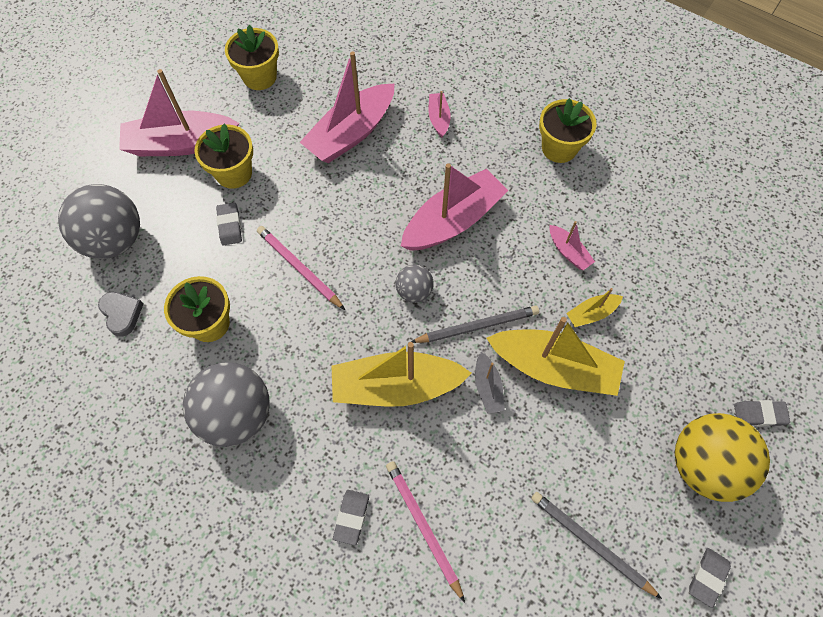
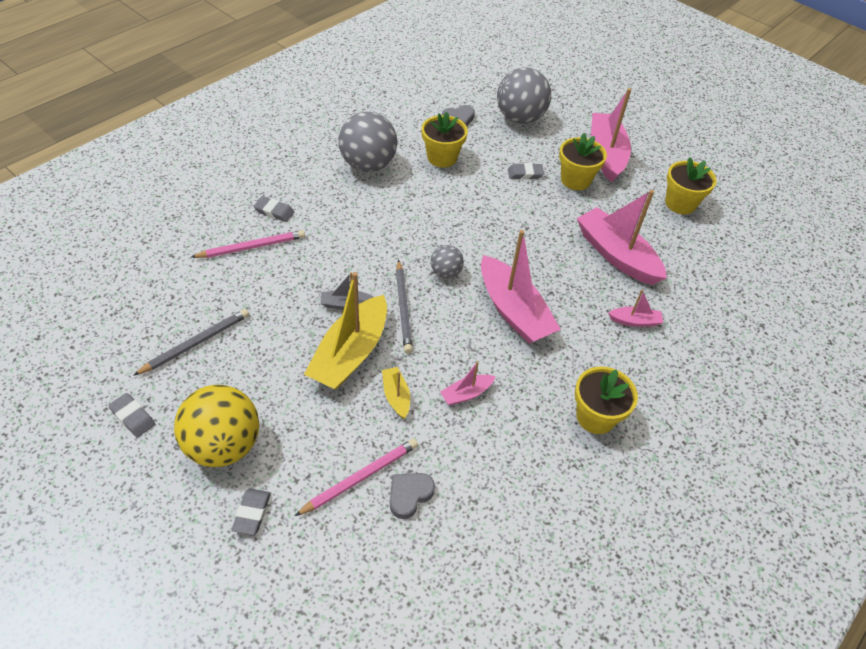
camera: 95 degrees right, 15 degrees down
pink pencil [257,226,345,310] -> pink pencil moved to [295,438,418,516]
yellow boat [331,342,471,407] -> none
none -> grey heart [390,473,435,519]

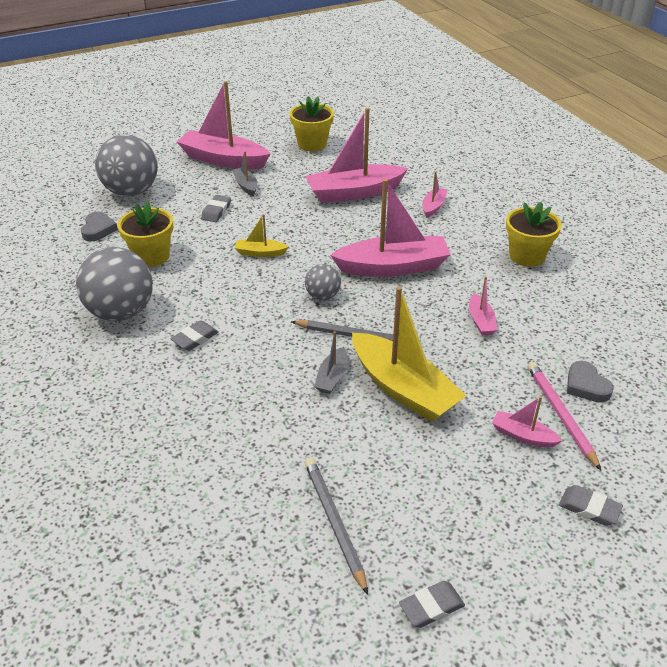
camera: 65 degrees left, 10 degrees down
yellow ball [174,385,259,467] -> none
pink pencil [191,230,305,258] -> none
grey eraser [253,196,294,222] -> grey eraser moved to [170,320,219,351]
yellow boat [382,367,410,419] -> yellow boat moved to [235,214,289,257]
yellow flower pot [559,133,607,190] -> grey boat [232,151,257,196]
none -> pink boat [492,396,562,447]

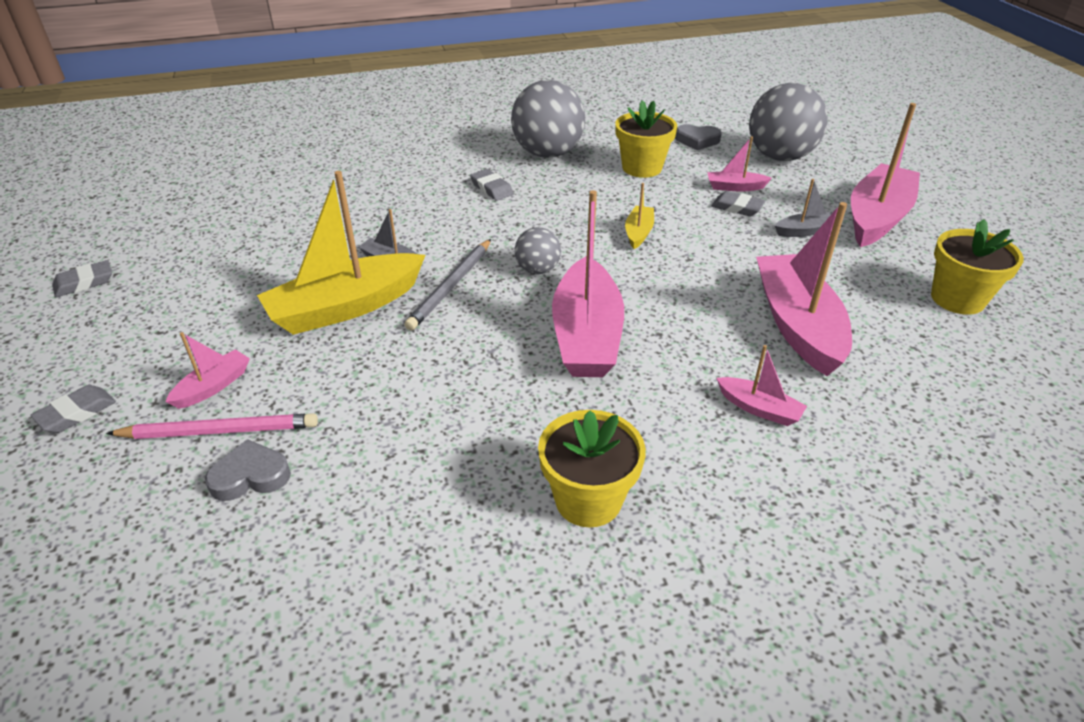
camera: 100 degrees right, 0 degrees up
grey pencil [305,458,368,595] -> none
grey eraser [399,581,465,628] -> grey eraser turned 75 degrees clockwise [52,260,112,297]
pink boat [469,276,498,336] -> pink boat moved to [707,136,772,192]

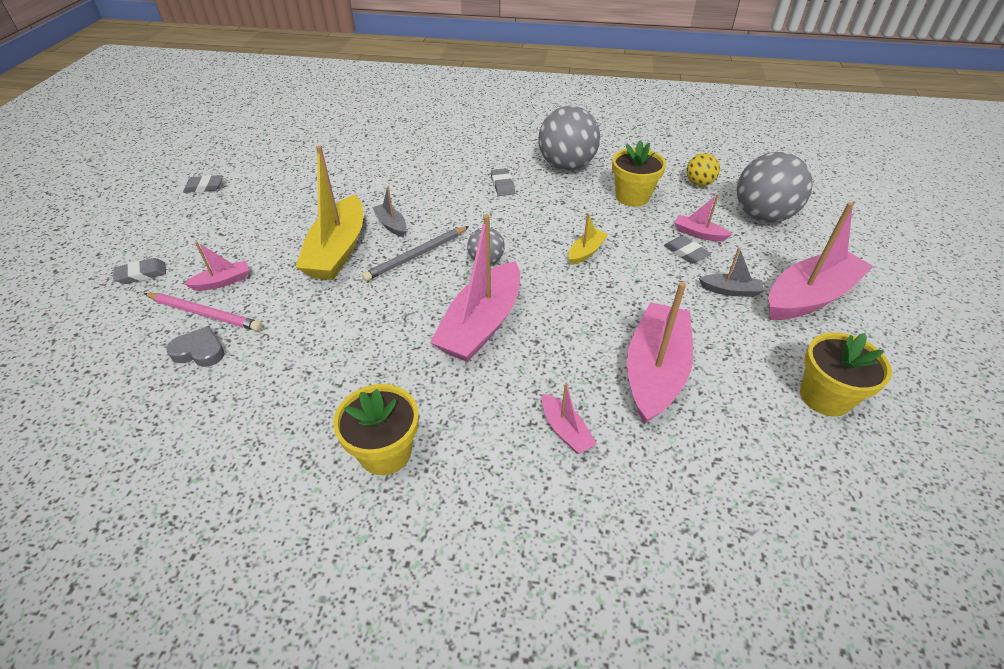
camera: 25 degrees right, 5 degrees up
yellow boat [257,171,425,335] -> yellow boat turned 75 degrees counterclockwise [295,146,363,280]
grey heart [675,124,722,150] -> yellow ball [686,153,720,186]

